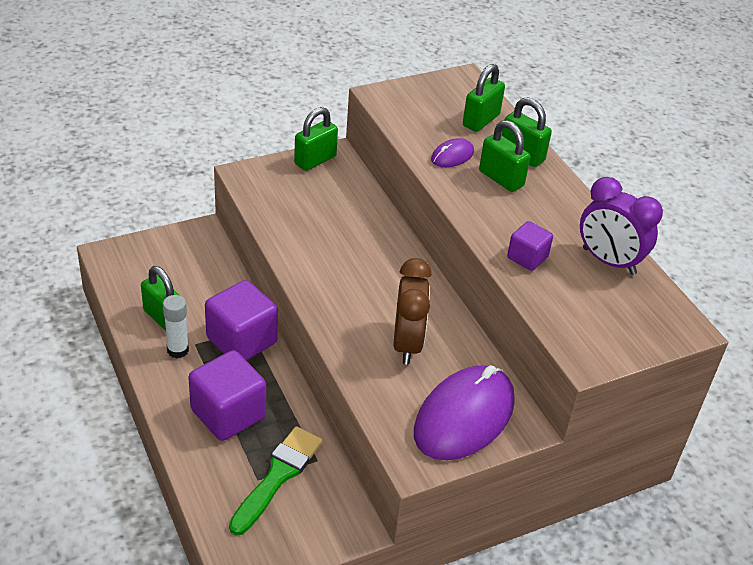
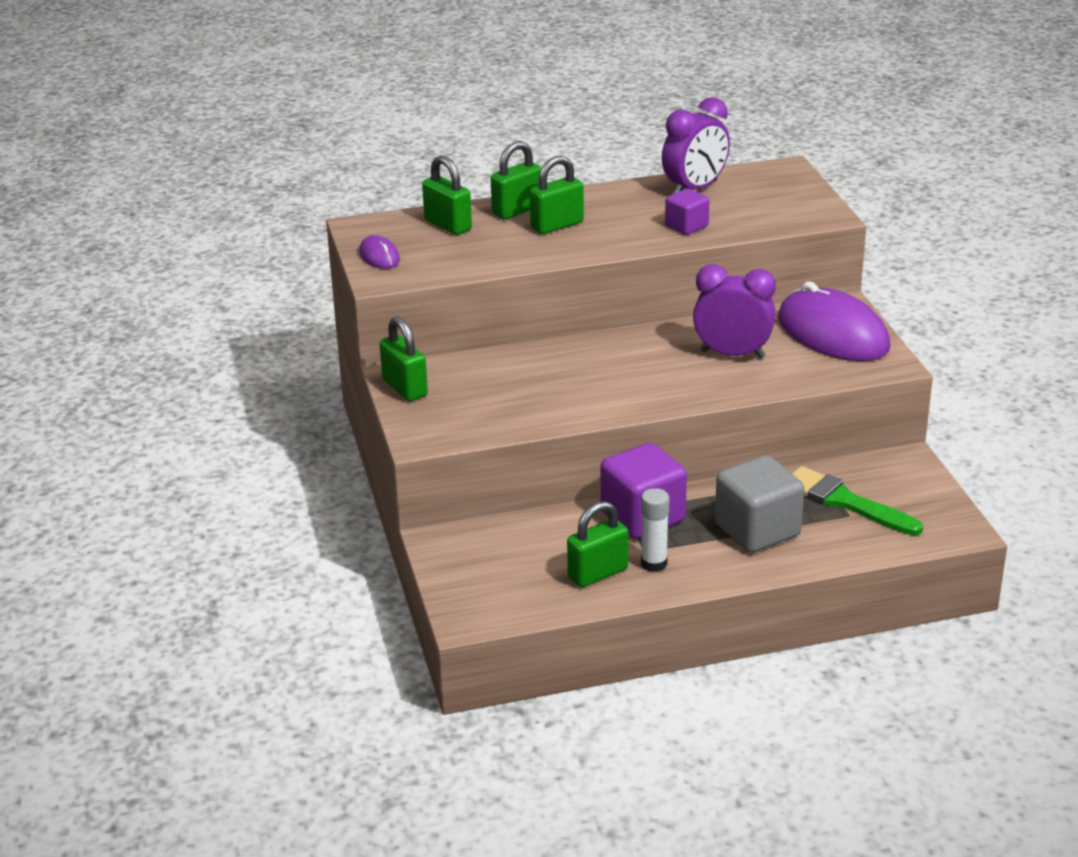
camera: 75 degrees left, 10 degrees down
purple cube [188,350,266,441] -> grey cube [715,455,804,553]
brown clock [394,258,432,364] -> purple clock [693,264,776,359]
purple mouse [431,138,474,167] -> purple mouse moved to [359,235,400,269]

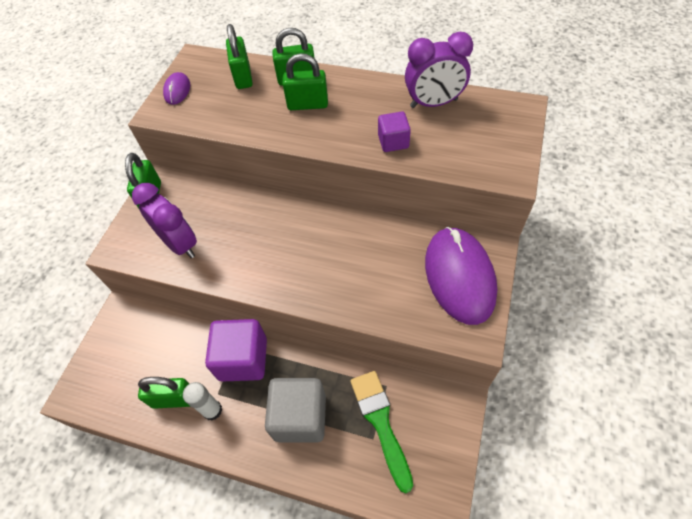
camera: 35 degrees right, 25 degrees up
purple clock [693,264,776,359] -> purple clock moved to [132,183,197,258]

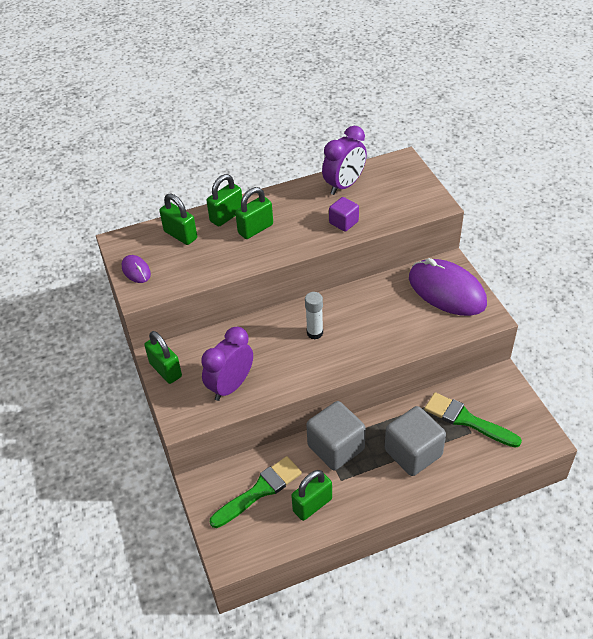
camera: 40 degrees left, 10 degrees down
purple clock [132,183,197,258] -> purple clock turned 60 degrees counterclockwise [201,327,253,401]
white glue stick [183,382,222,420] -> white glue stick moved to [305,292,323,340]
purple cube [205,319,267,382] -> grey cube [306,401,366,470]
none -> green brush [210,456,302,528]

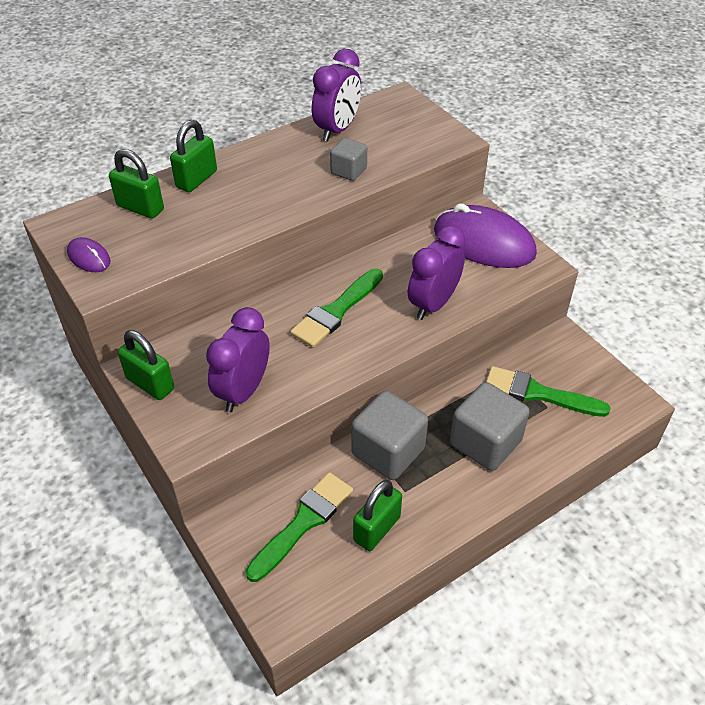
camera: 15 degrees left, 0 degrees up
green padlock [235,187,273,239] -> none
white glue stick [305,292,323,340] -> green brush [290,269,383,348]
purple cube [329,197,359,232] -> grey cube [330,138,367,181]
none -> purple clock [408,225,465,320]

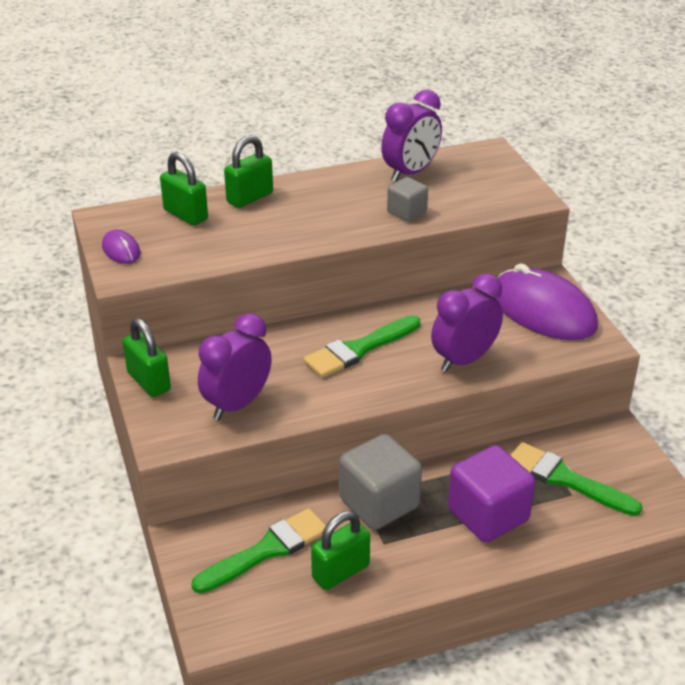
camera: 15 degrees right, 10 degrees down
grey cube [450,382,530,471] -> purple cube [448,445,535,543]

